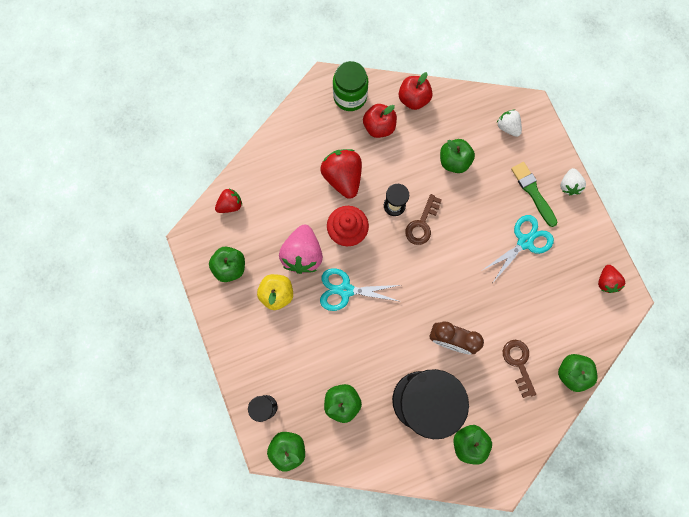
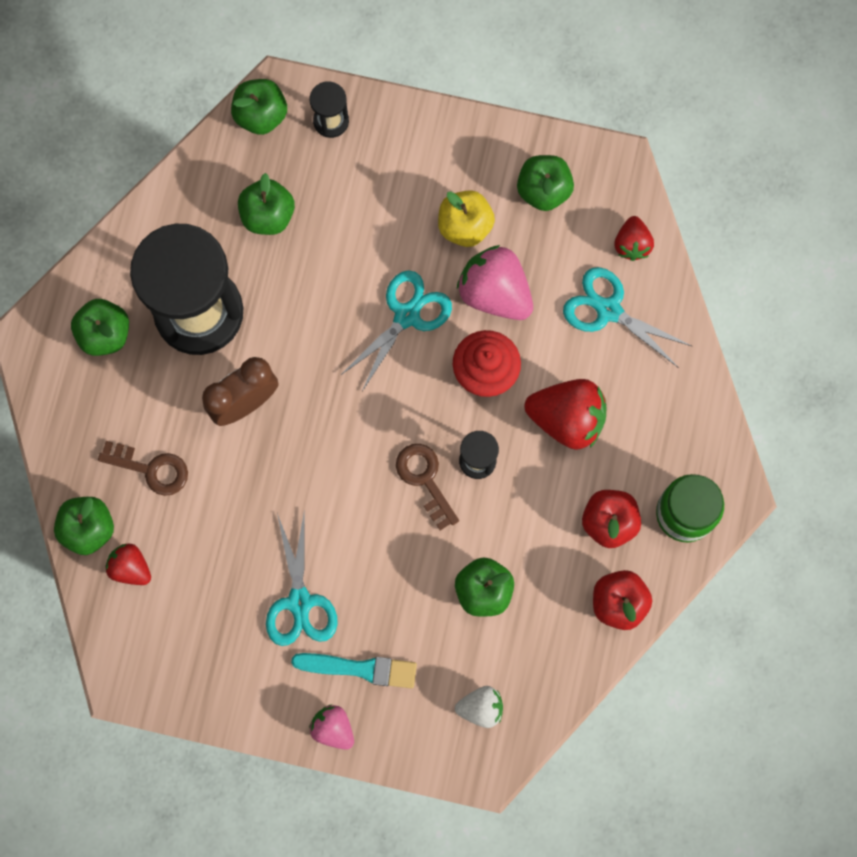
camera: 125 degrees right, 0 degrees up
green brush [511,162,558,227] -> turquoise brush [291,653,417,689]
white strawberry [560,168,586,195] -> pink strawberry [309,704,354,750]
red strawberry [598,265,625,293] -> red strawberry moved to [106,544,151,585]
none -> turquoise scissors [563,267,692,368]

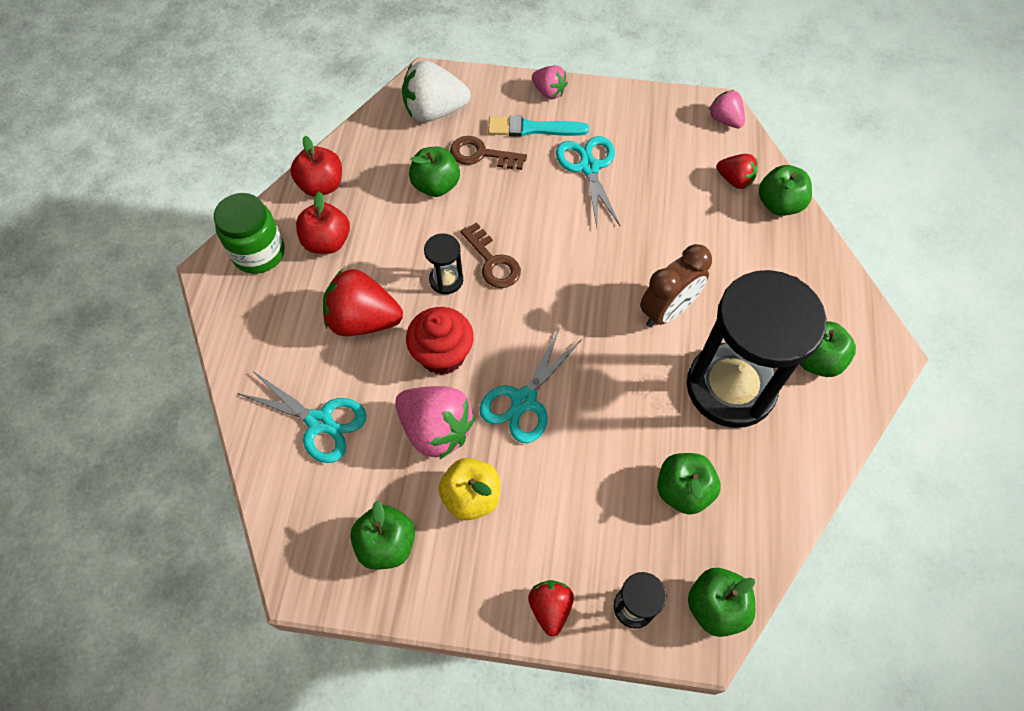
camera: 175 degrees right, 15 degrees down
brown key [98,441,188,496] -> brown key moved to [450,136,527,170]
white strawberry [455,686,503,728] -> white strawberry [402,61,471,122], size x1.75
red strawberry [614,216,654,261] -> red strawberry moved to [528,580,574,637]
none -> pink strawberry [709,90,745,128]

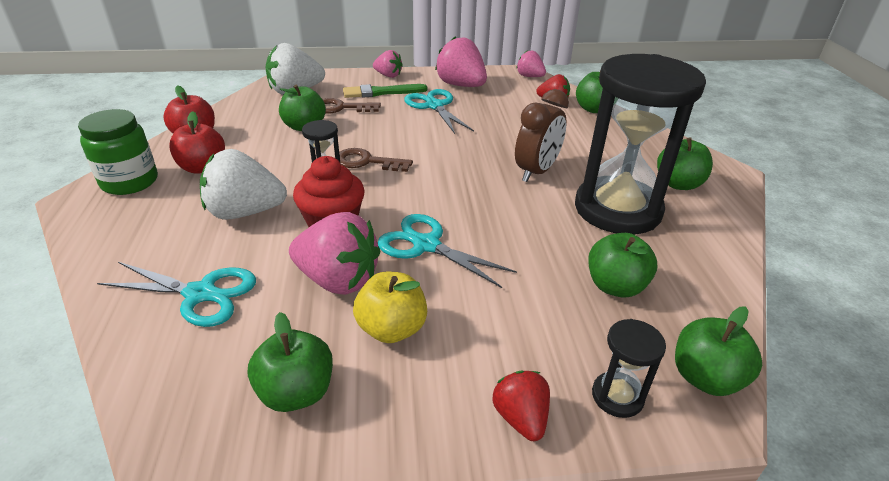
camera: 15 degrees left, 25 degrees down
red strawberry [323,269,403,336] -> white strawberry [200,149,287,220]
brown key [460,222,521,288] -> brown key turned 150 degrees clockwise [339,148,413,172]
turquoise scissors [479,327,582,443] -> turquoise scissors turned 105 degrees clockwise [377,214,517,288]
turquoise brush [488,115,589,137] -> green brush [343,84,427,98]
none -> pink strawberry [435,36,487,87]

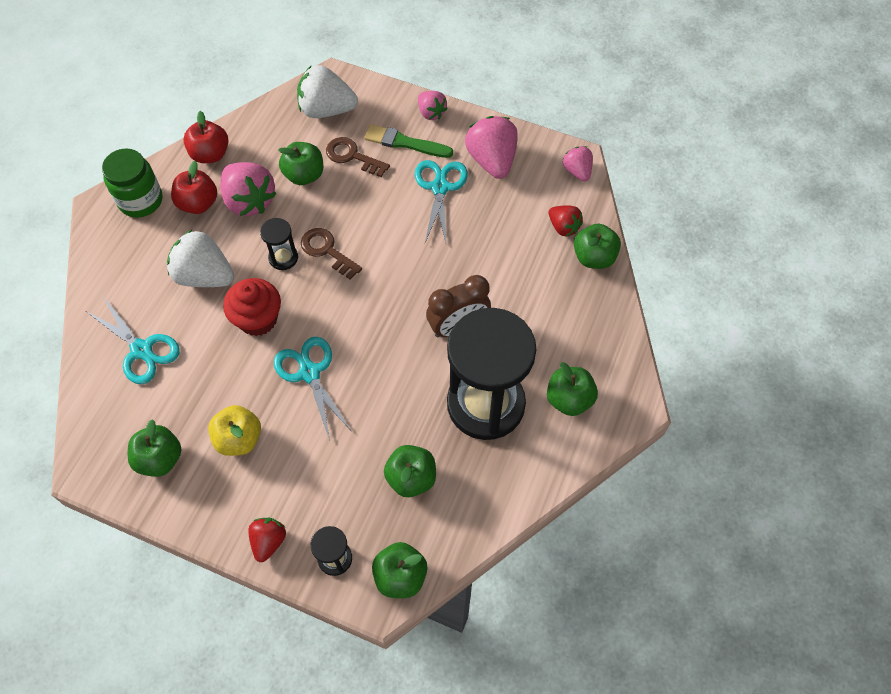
camera: 30 degrees right, 25 degrees up
pink strawberry [289,212,380,295] -> pink strawberry moved to [220,162,277,216]

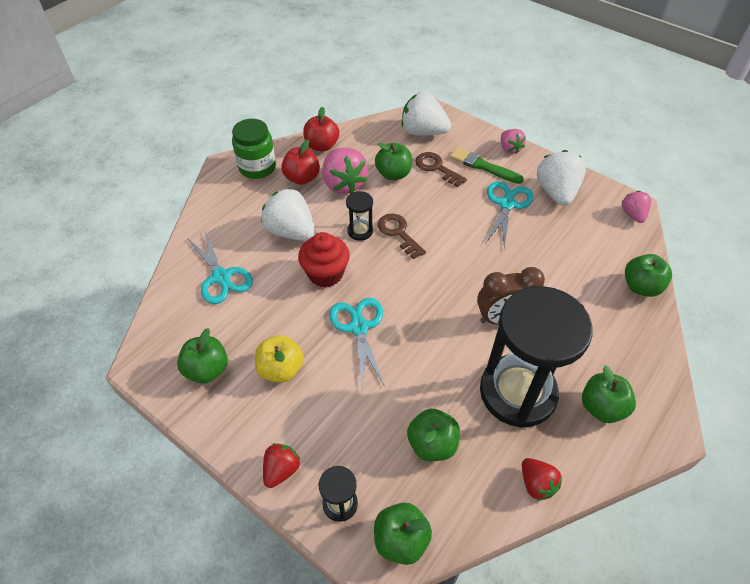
camera: 15 degrees right, 10 degrees down
pink strawberry [465,116,518,179] -> white strawberry [537,150,586,206]
red strawberry [549,205,583,236] -> red strawberry moved to [522,458,562,501]

